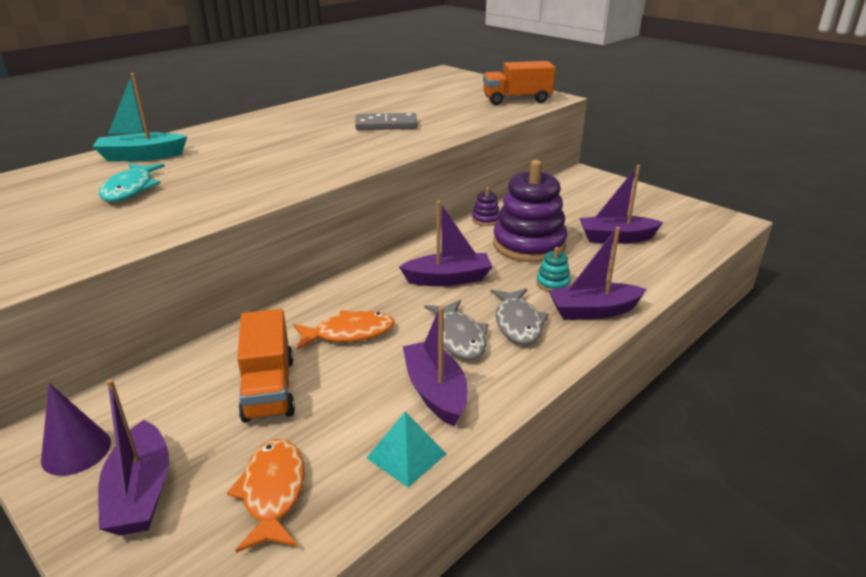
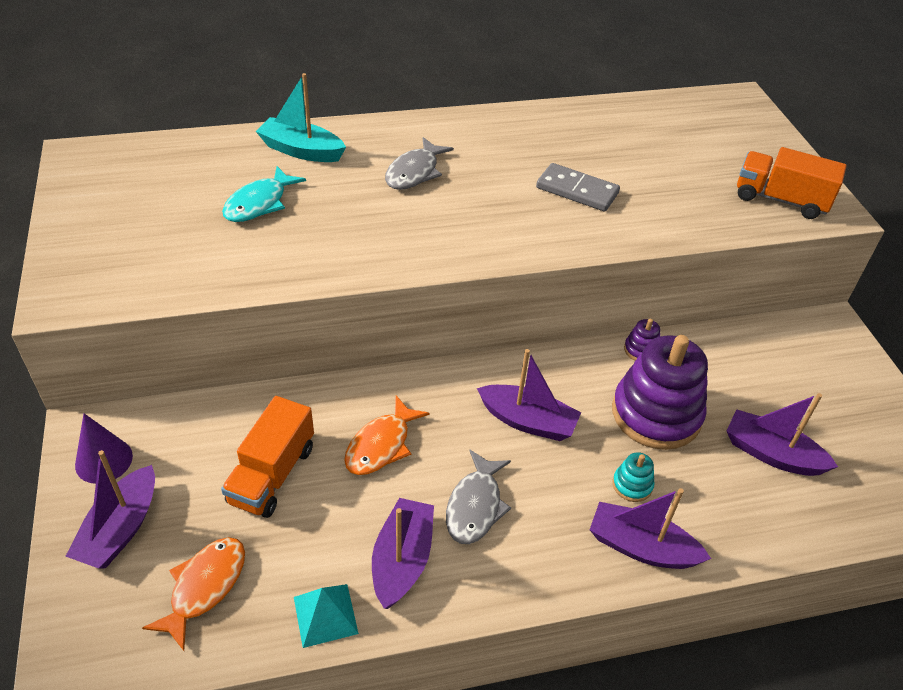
camera: 30 degrees right, 15 degrees up
orange fish [293,310,394,350] -> orange fish turned 105 degrees clockwise [344,396,429,475]
grey fish [490,288,549,345] -> grey fish moved to [385,137,454,190]

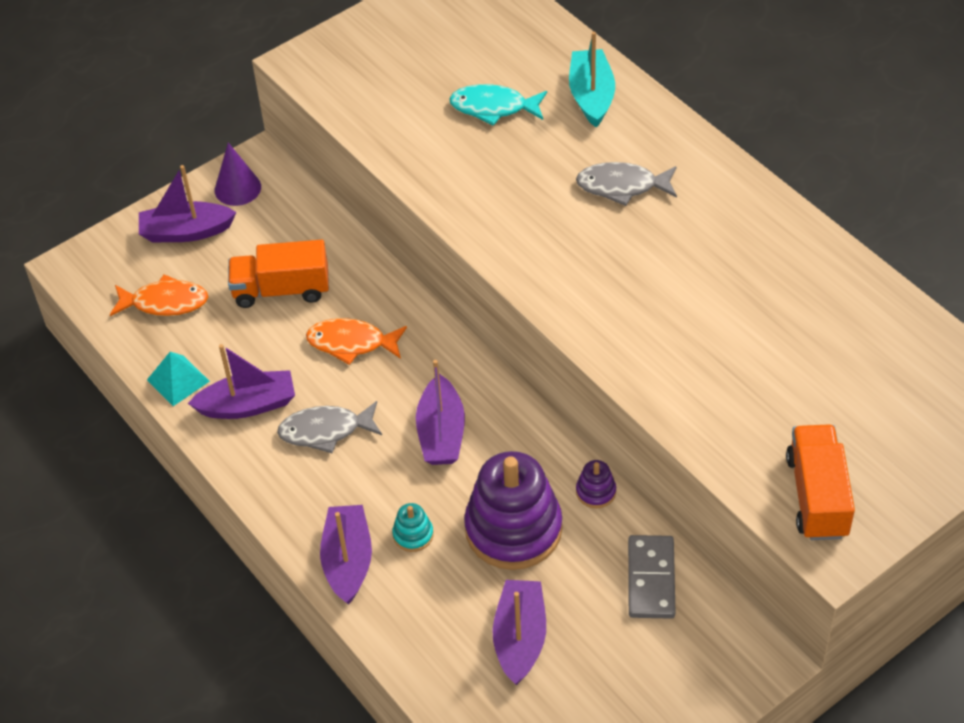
camera: 70 degrees right, 5 degrees up
grey domino [536,163,620,211] -> grey domino moved to [628,535,675,619]

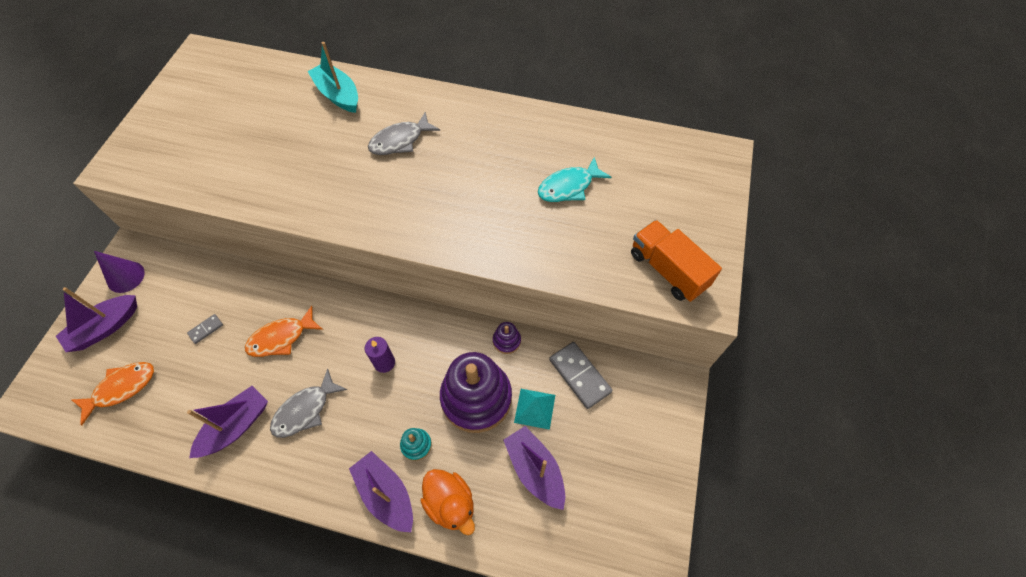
camera: 40 degrees left, 10 degrees up
turquoise pyramid [147,352,210,406] -> turquoise pyramid moved to [514,389,555,430]
orange truck [228,240,329,308] -> grey domino [187,314,223,344]
purple boat [416,360,465,465] -> purple candle [365,337,395,373]
turquoise fish [449,84,547,126] -> turquoise fish moved to [538,157,611,202]
none -> orange duck [421,469,475,535]

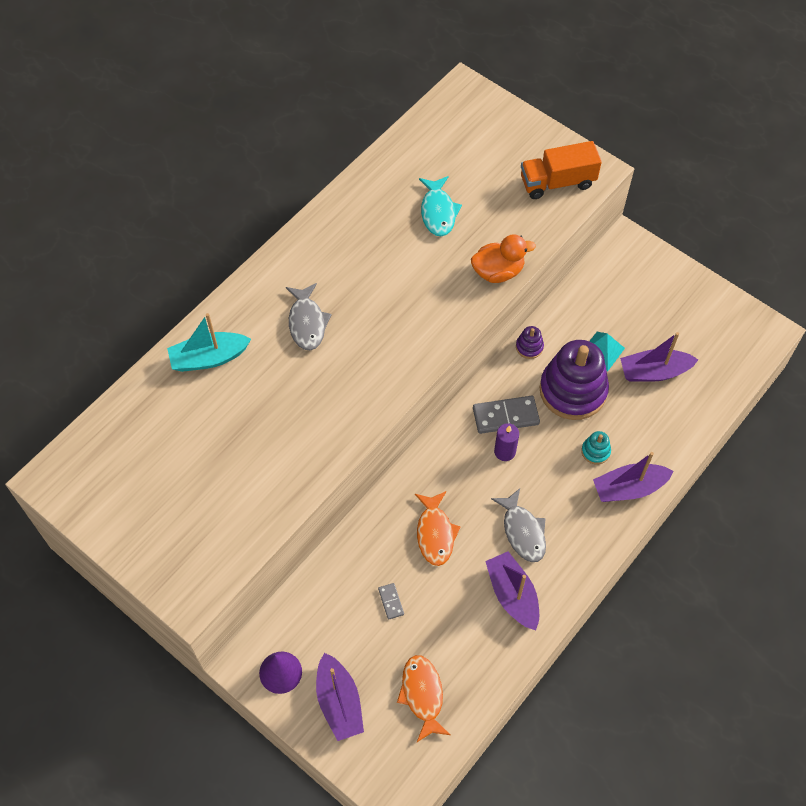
camera: 65 degrees left, 0 degrees up
orange duck [421,469,475,535] -> orange duck moved to [471,234,536,283]
grey domino [549,342,612,409] -> grey domino moved to [473,396,540,434]

